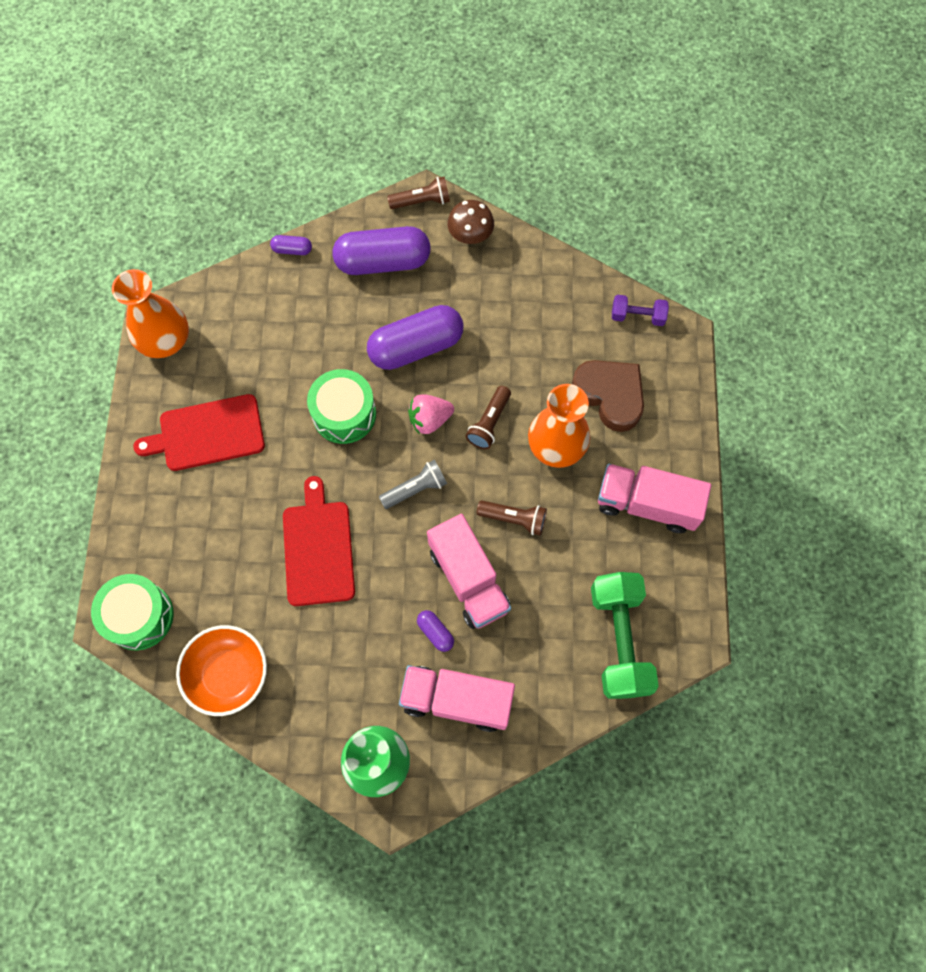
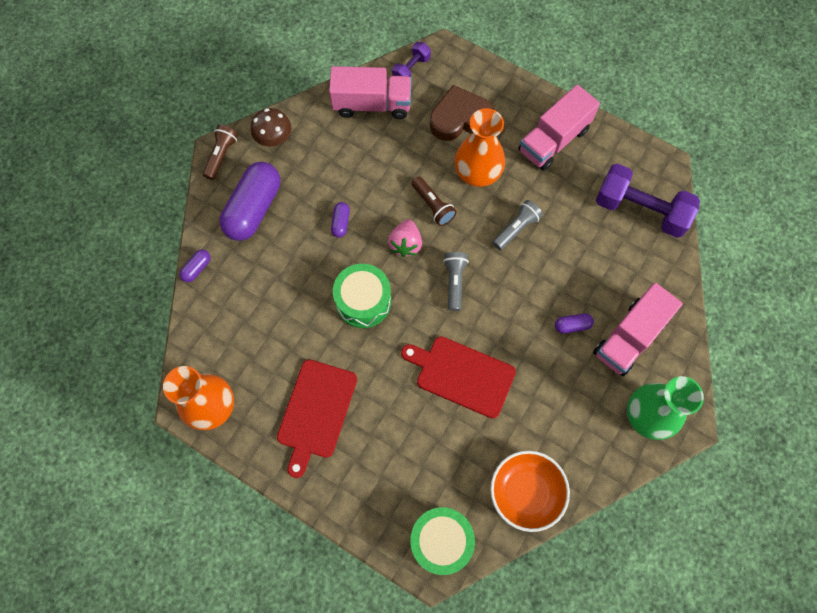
camera: 60 degrees left, 0 degrees up
purple capsule [367,305,464,370] -> purple capsule [331,202,350,237], size x0.43
pink truck [427,514,511,629] -> pink truck moved to [329,66,411,119]
brown flashlight [477,500,547,536] -> grey flashlight [493,200,543,250]
green dumbbell [591,572,659,699] -> purple dumbbell [596,164,700,238]

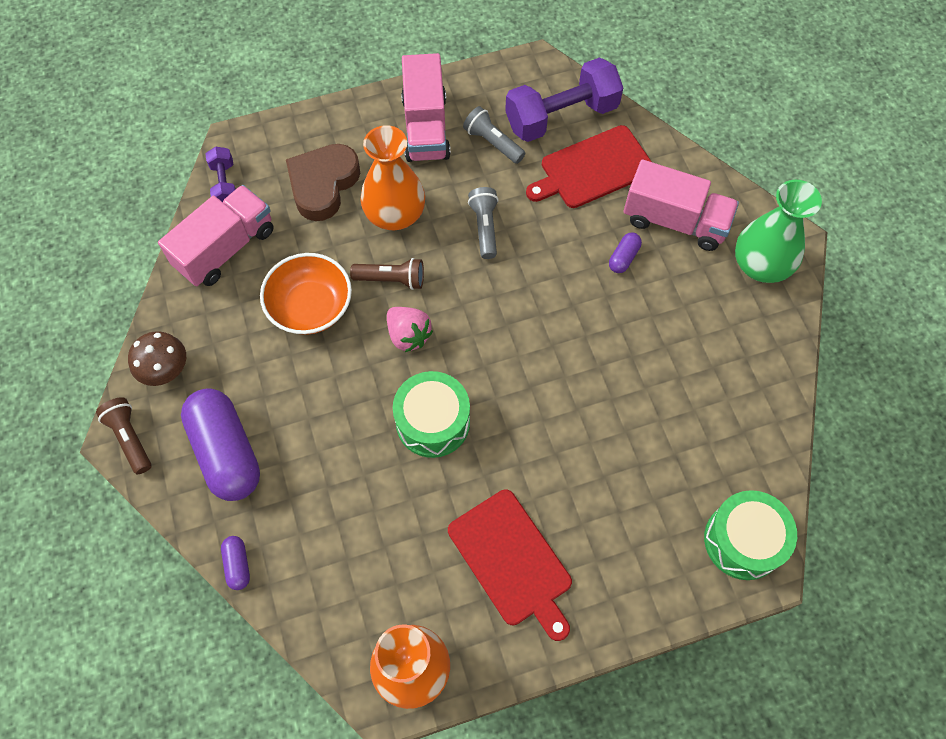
camera: 50 degrees left, 5 degrees down
purple capsule [331,202,350,237] -> none
red cutting board [401,336,516,419] -> red cutting board moved to [526,125,652,208]
grey flashlight [443,252,469,311] -> grey flashlight moved to [463,106,525,164]
orange bowl [490,451,570,532] -> orange bowl moved to [260,253,352,335]
pink truck [593,283,683,376] -> pink truck turned 60 degrees counterclockwise [624,160,739,251]

